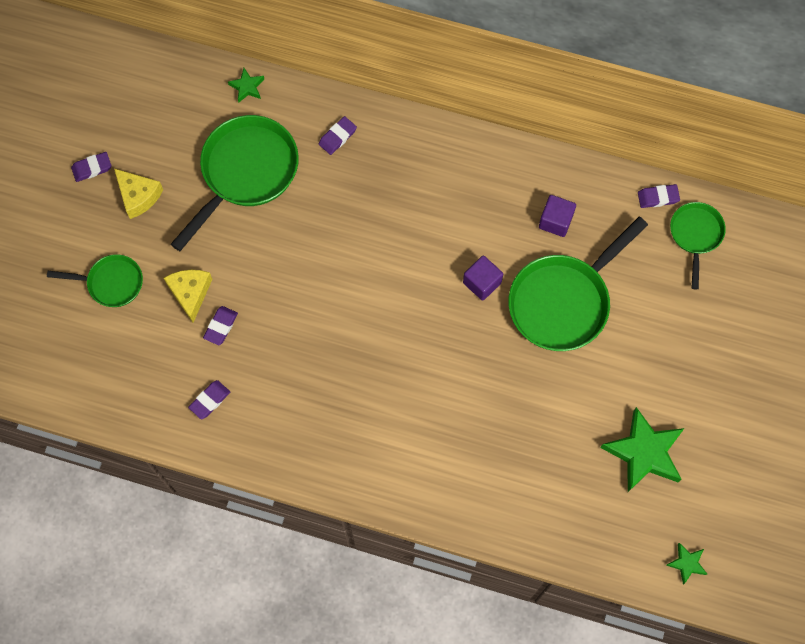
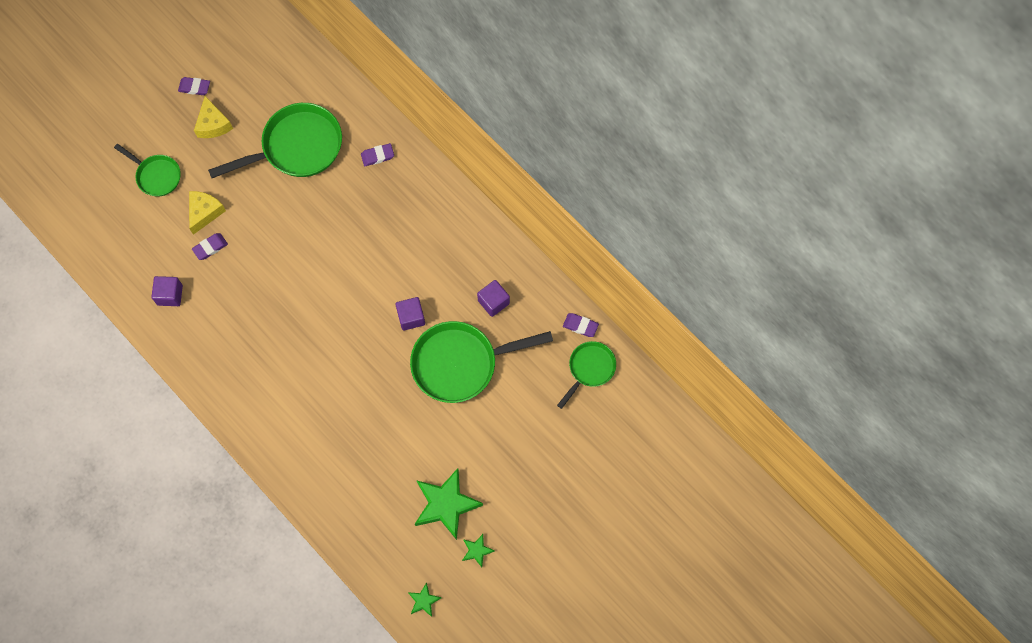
camera: 30 degrees right, 0 degrees up
purple eraser [188,380,230,419] -> purple cube [151,276,183,306]
green star [228,68,264,103] -> green star moved to [462,534,495,567]

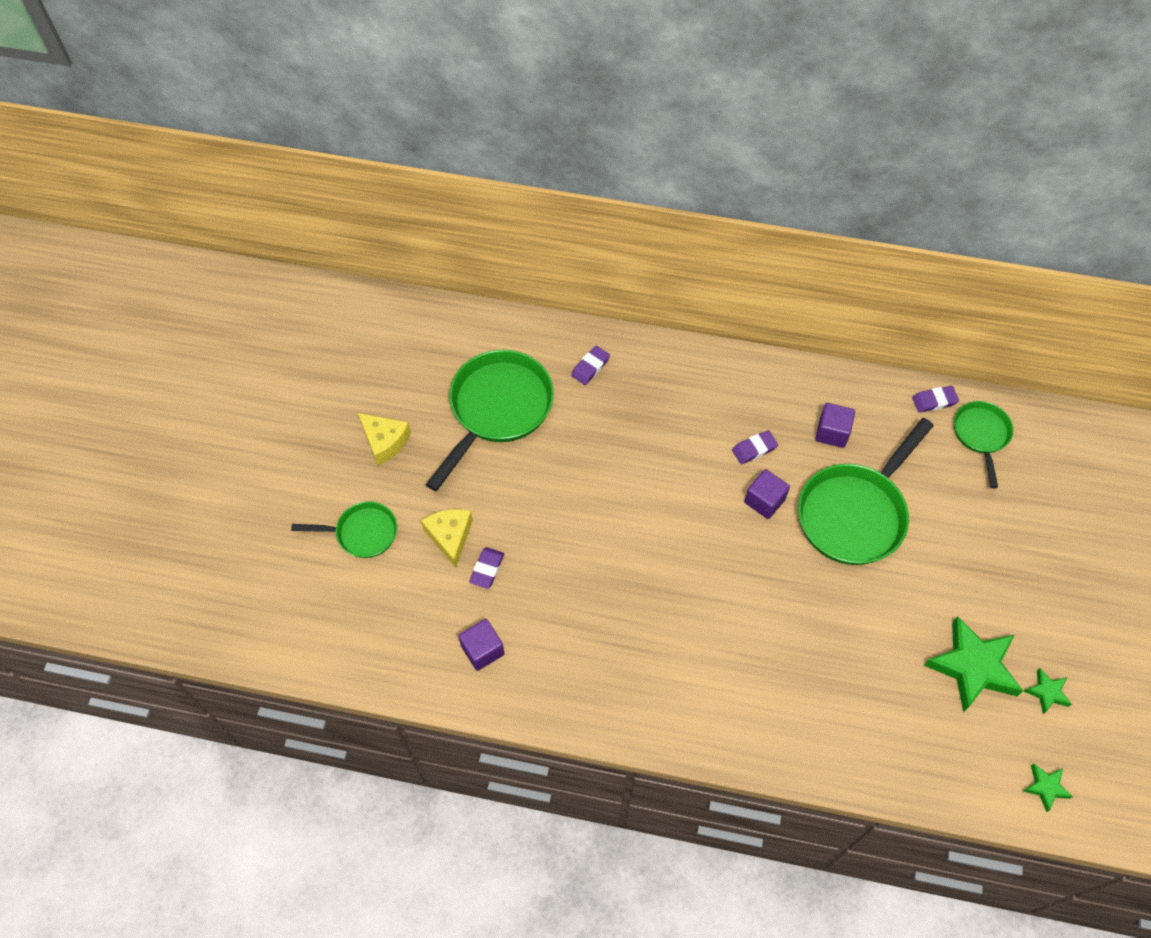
camera: 35 degrees left, 10 degrees down
purple eraser [178,77,210,95] -> purple eraser moved to [732,430,778,464]

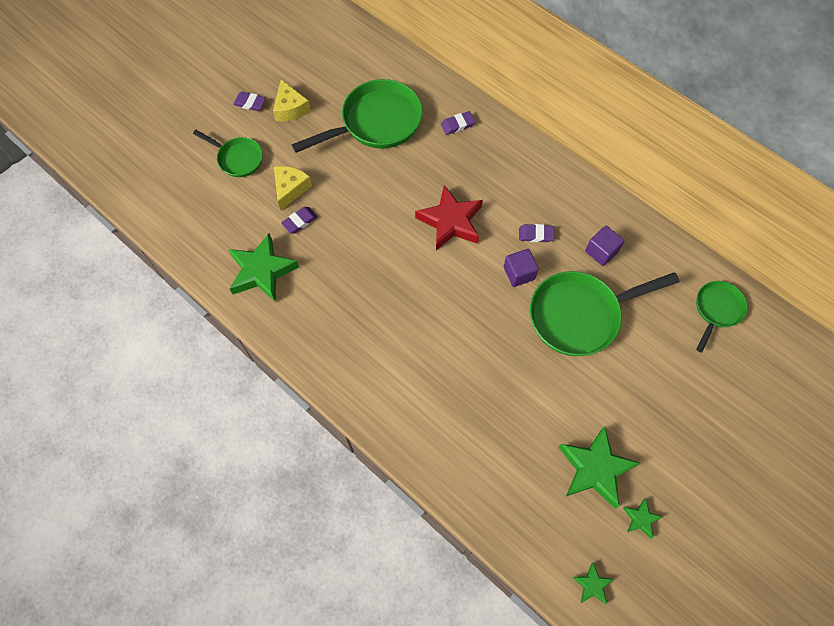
camera: 30 degrees right, 5 degrees up
purple cube [458,619,504,671] -> green star [228,233,299,302]
purple eraser [912,386,959,413] -> purple eraser moved to [233,92,266,111]
none -> red star [415,185,483,250]

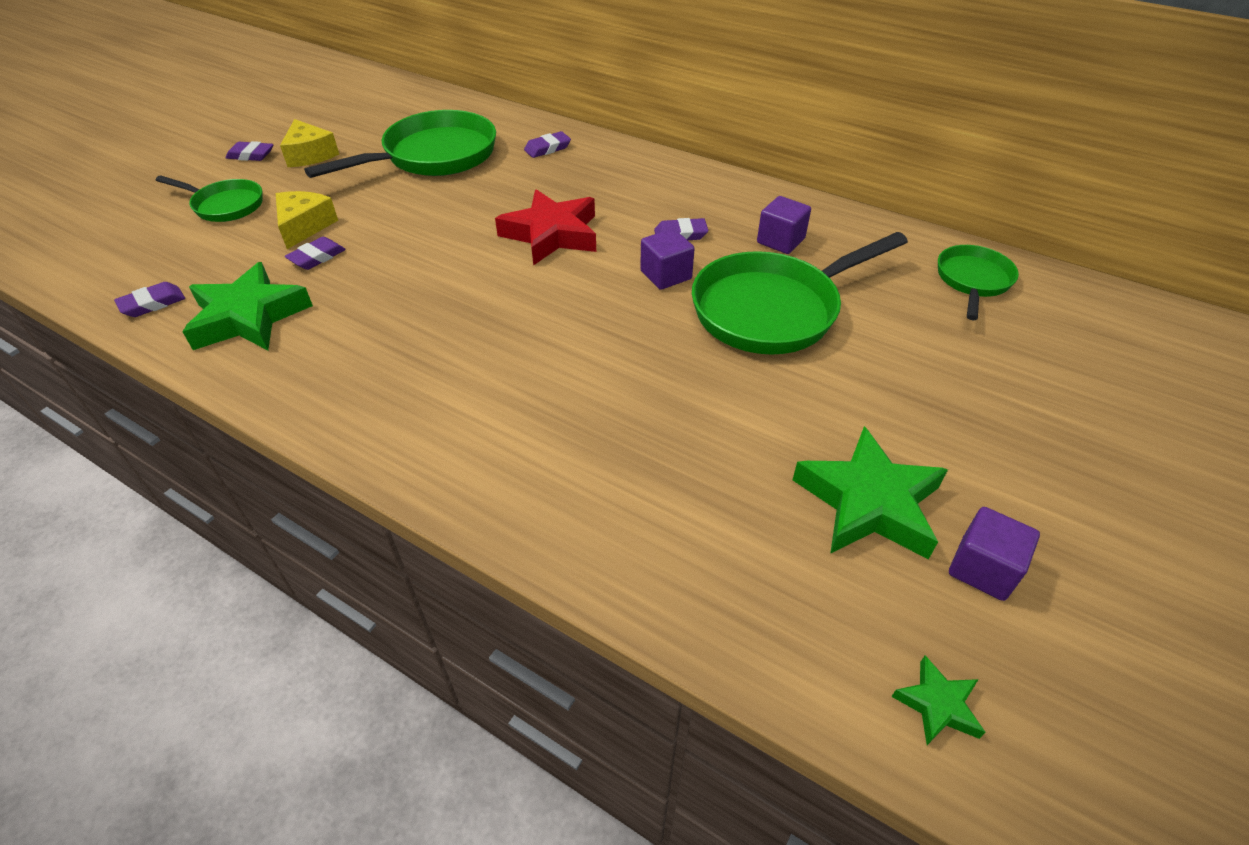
camera: 10 degrees left, 20 degrees down
green star [623,498,663,539] -> purple cube [949,507,1040,601]
none -> purple eraser [114,282,185,317]

